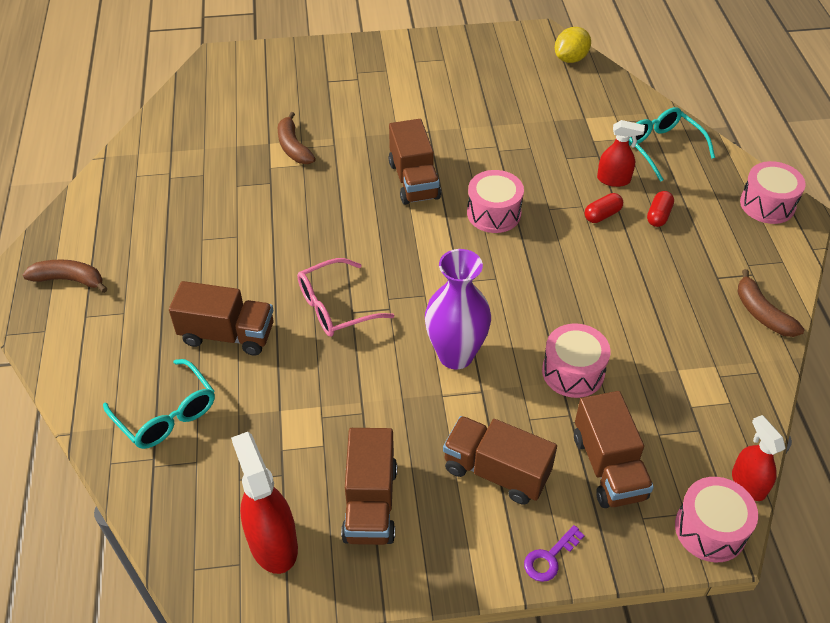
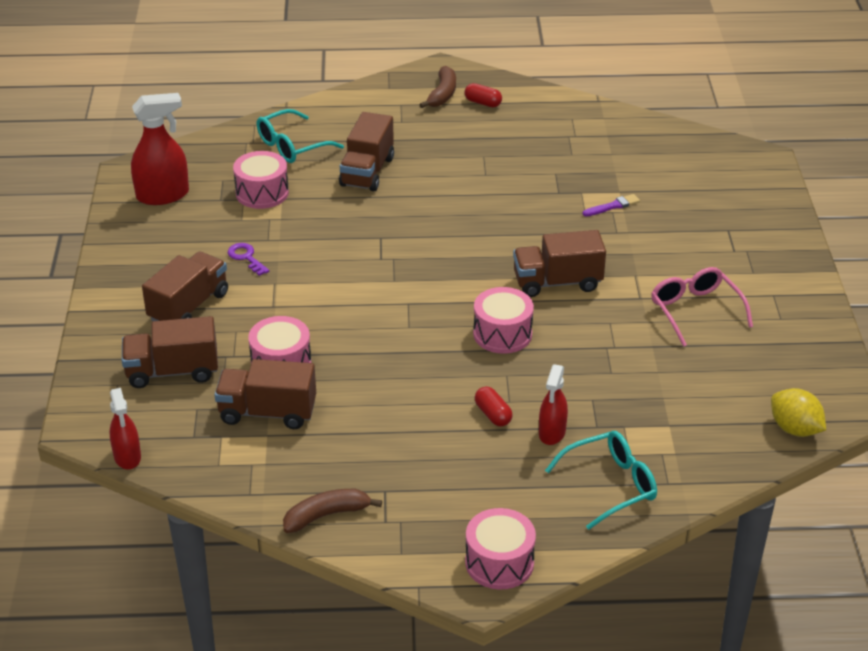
camera: 95 degrees right, 10 degrees down
brown banana [278,112,316,164] -> purple brush [582,194,640,216]
pink glasses [297,258,394,337] -> pink glasses moved to [651,267,753,347]
brown truck [341,428,397,545] -> brown truck moved to [214,359,316,429]
purple vase [425,249,491,369] -> none
purple key [524,525,585,582] -> purple key moved to [228,243,269,276]
red capsule [647,191,674,227] -> red capsule moved to [465,83,502,107]
pink drum [675,477,758,562] -> pink drum moved to [233,151,289,209]
red spray bottle [732,415,785,501] -> red spray bottle turned 90 degrees clockwise [109,388,141,469]

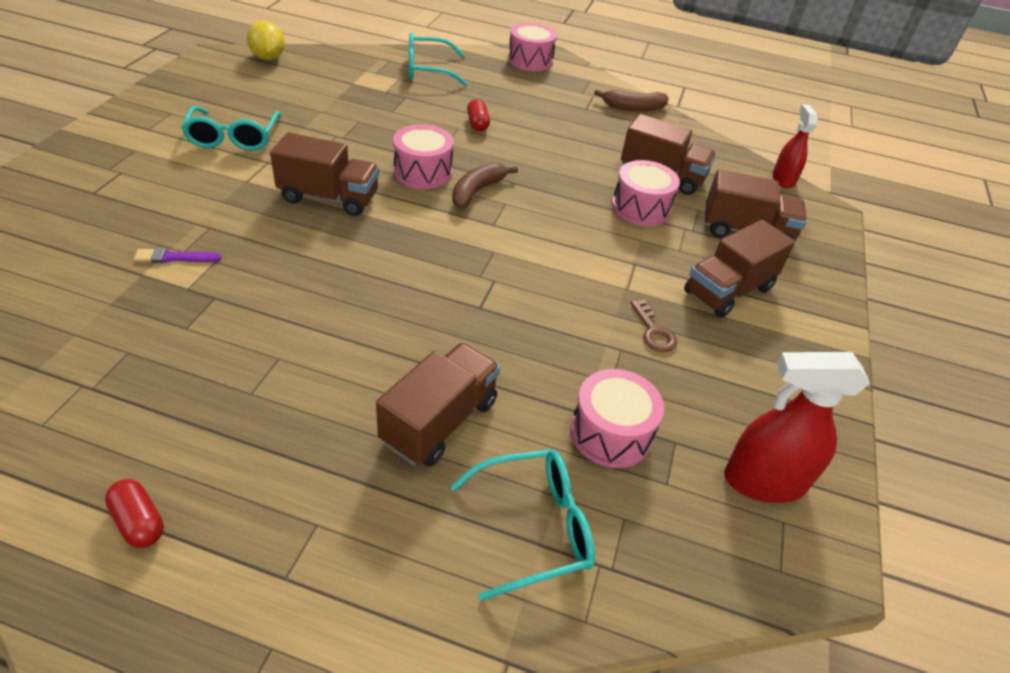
camera: 165 degrees left, 5 degrees up
purple key [228,243,269,276] -> brown key [631,300,677,352]
brown banana [419,66,456,108] -> brown banana moved to [452,162,518,208]
red spray bottle [539,364,568,445] -> none
pink glasses [651,267,753,347] -> turquoise glasses [181,106,281,151]

